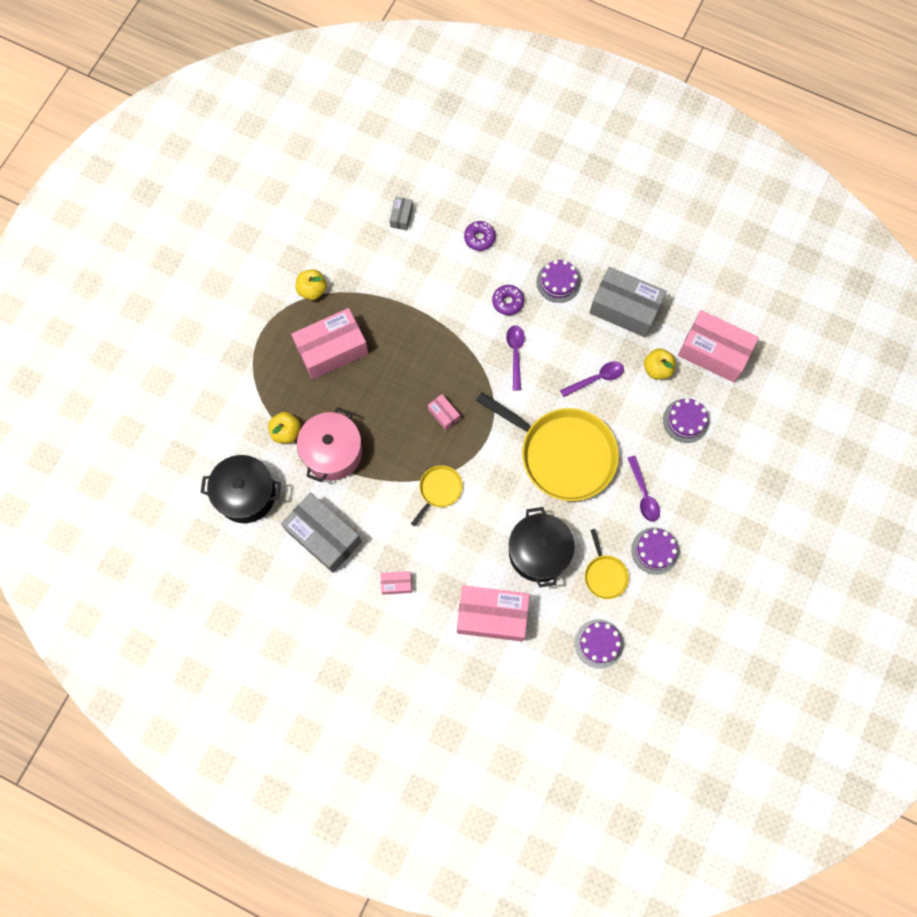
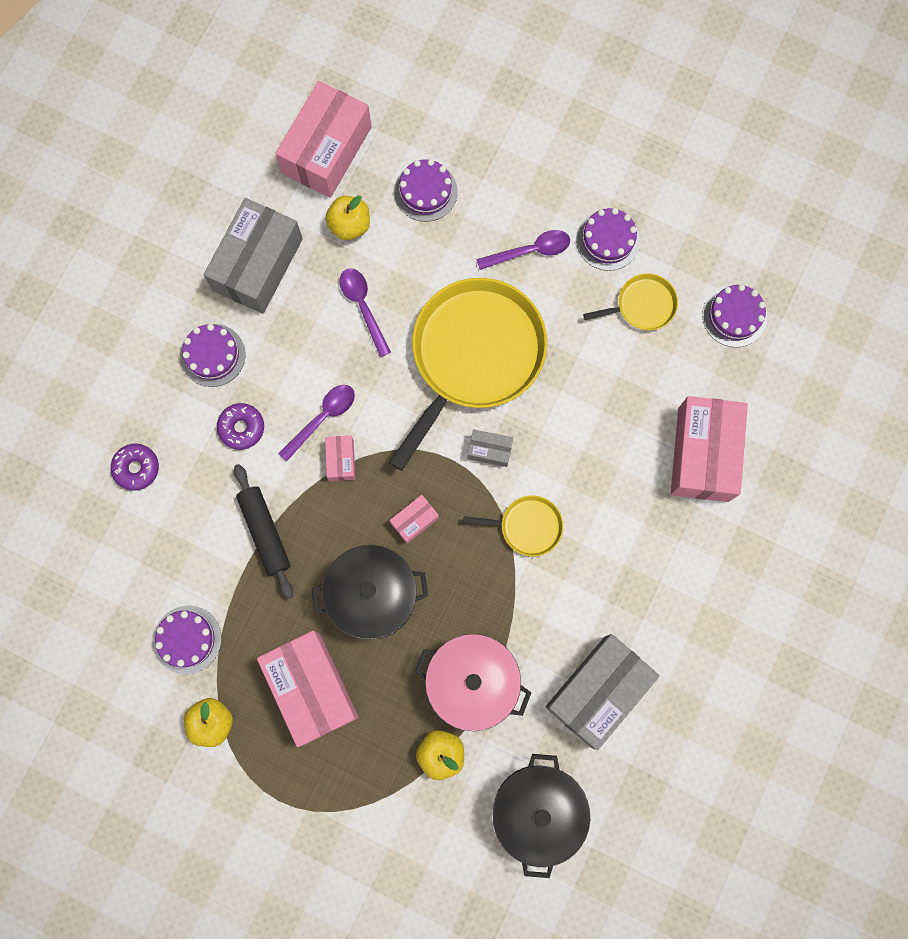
camera: 90 degrees left, 5 degrees up
pink box [380,571,412,595] -> pink box moved to [325,436,355,481]
grey box [390,197,413,230] -> grey box moved to [467,429,513,467]
yellow pan [411,465,463,526] -> yellow pan turned 150 degrees clockwise [463,495,563,556]
purple spoon [506,325,525,391] -> purple spoon turned 135 degrees clockwise [278,385,355,462]
black pot [509,507,575,588] -> black pot moved to [312,545,428,639]
none -> purple cake [153,606,222,674]
none -> black rolling pin [234,464,293,599]

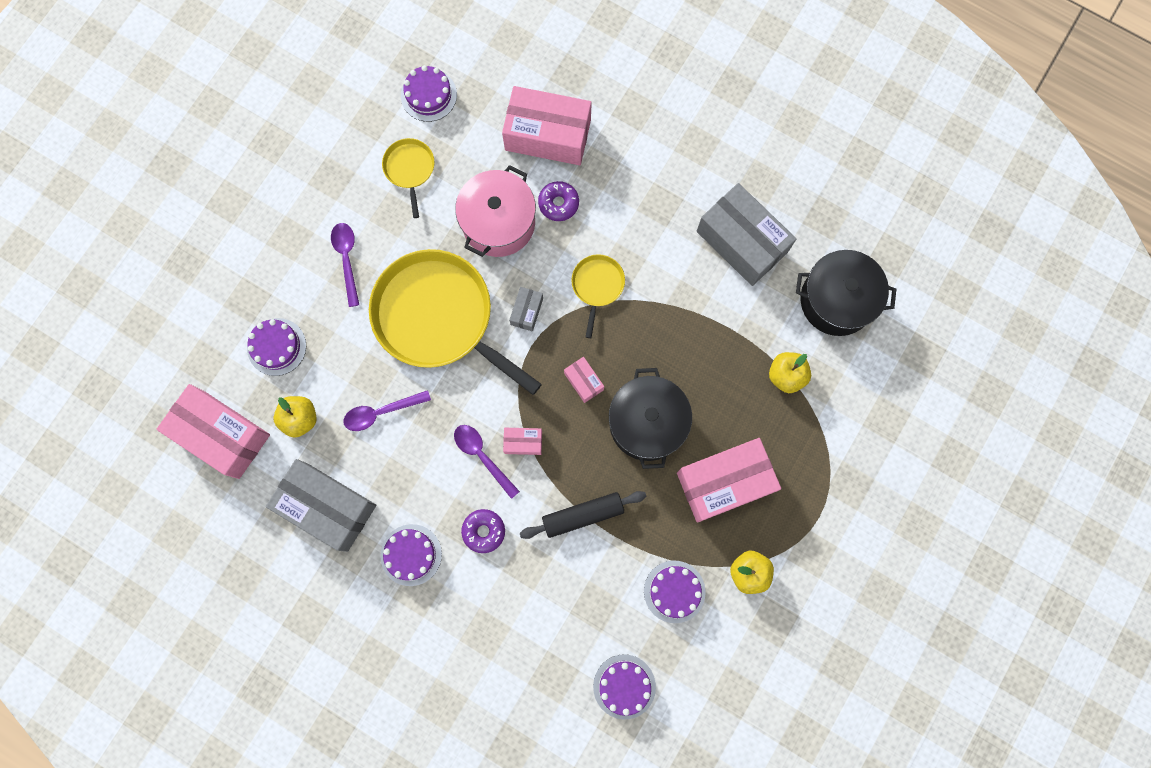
camera: 85 degrees left, 0 degrees up
purple donut [111,444,159,491] -> purple donut moved to [538,181,579,221]
pink pot [415,634,531,731] -> pink pot moved to [455,165,536,257]
purple cake [576,208,640,271] -> purple cake moved to [593,654,656,719]

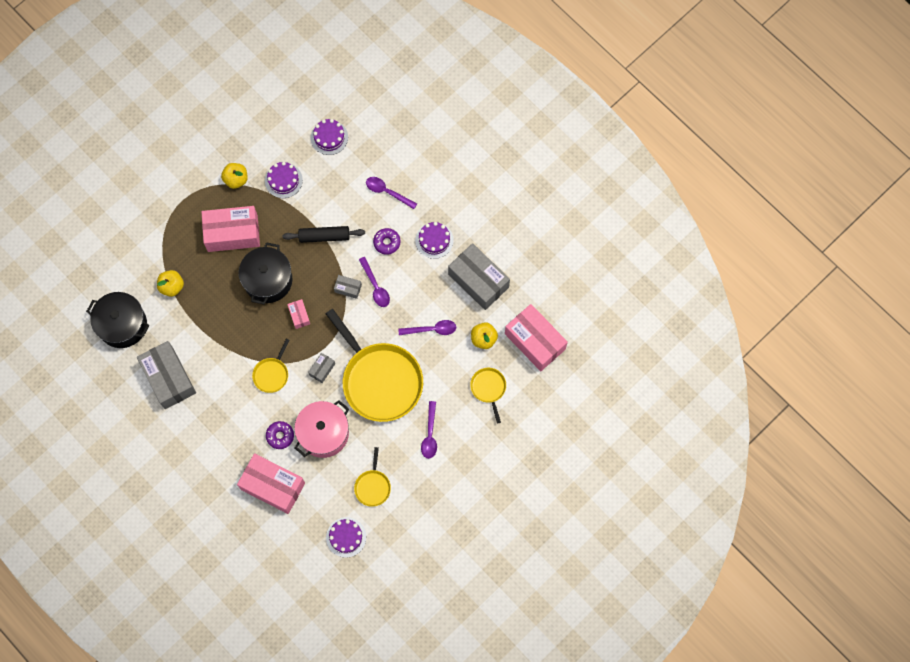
camera: 165 degrees left, 5 degrees down
purple cake [247,318,306,376] -> yellow pan [470,368,506,424]
pink box [503,428,542,455] -> grey box [334,275,362,299]
none -> purple spoon [366,177,417,209]

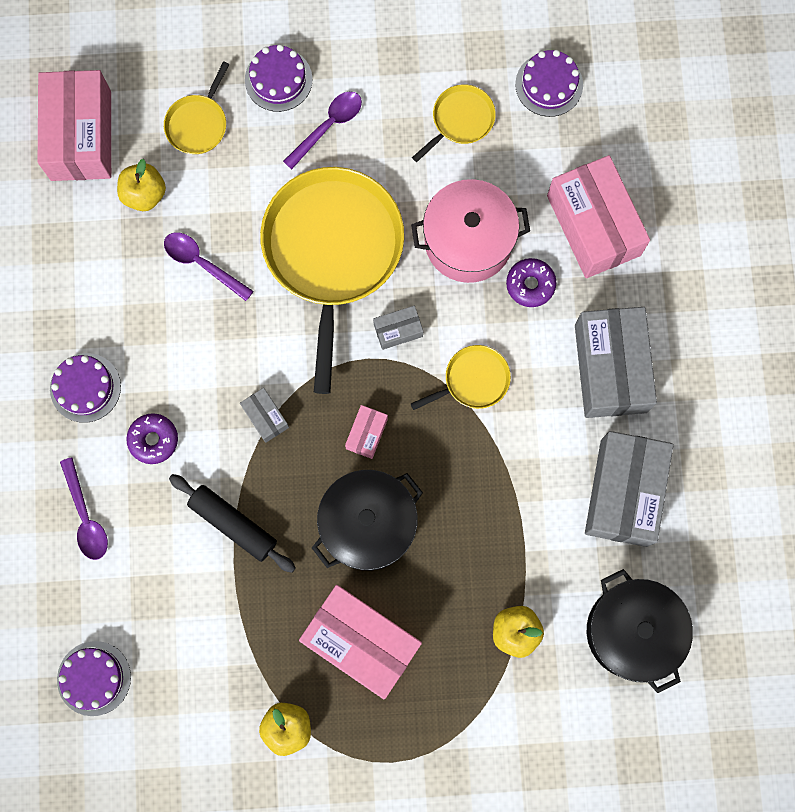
camera: 140 degrees left, 5 degrees up
purple cake [265,162,303,198] -> purple cake moved to [245,44,312,112]
purple spoon [359,257,390,307] -> none
grey box [448,243,510,310] -> grey box moved to [575,307,657,418]

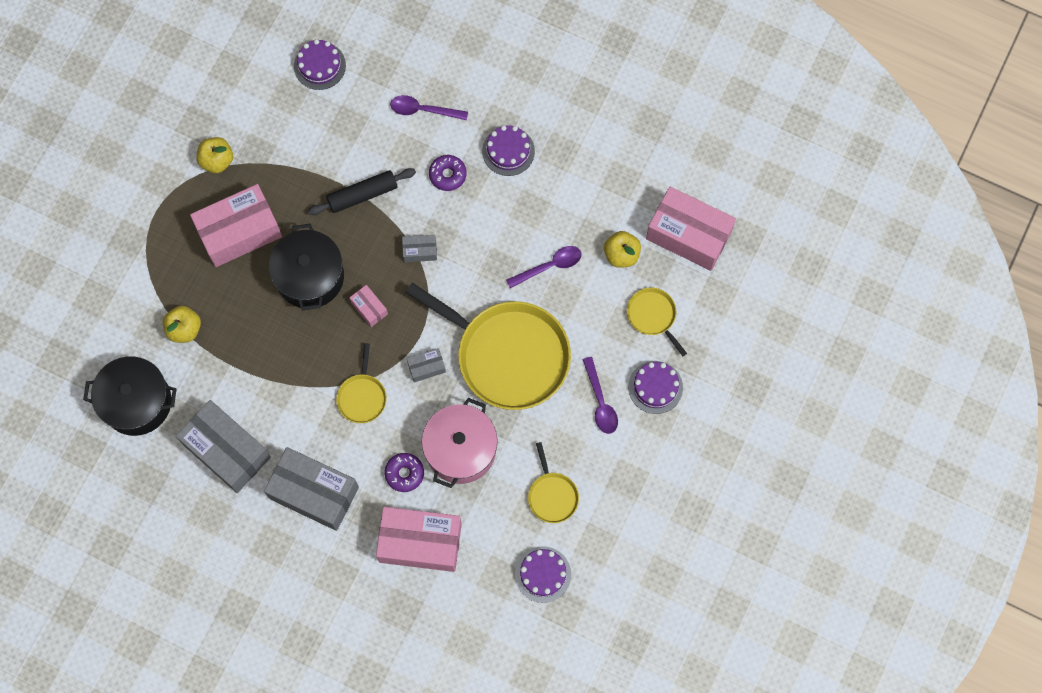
camera: 120 degrees right, 5 degrees down
grey box [373,306,423,350] -> grey box turned 60 degrees clockwise [407,348,446,382]

